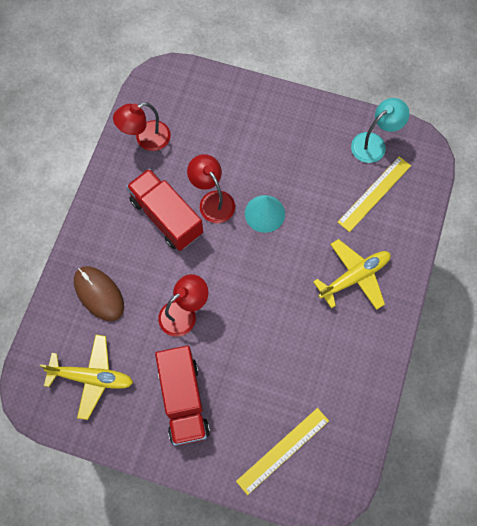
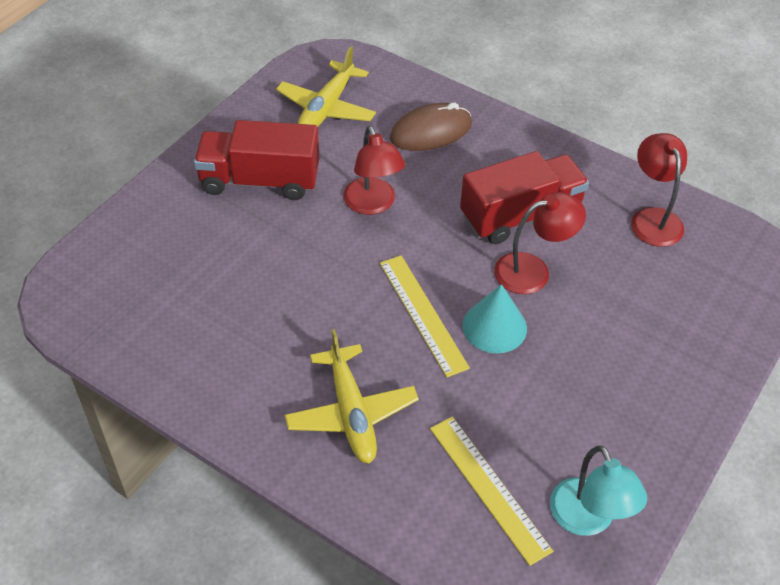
camera: 105 degrees right, 20 degrees down
yellow ruler [236,408,329,495] -> yellow ruler moved to [380,255,470,377]

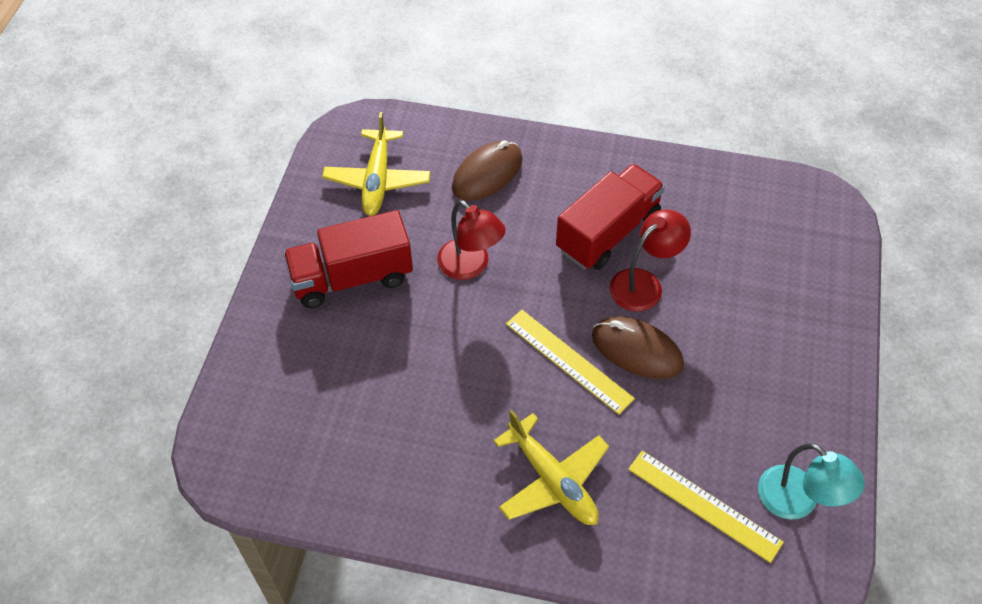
camera: 20 degrees left, 5 degrees up
turquoise cone [462,284,527,353] -> brown mouse [592,317,684,379]
red lamp [631,133,687,247] -> none

